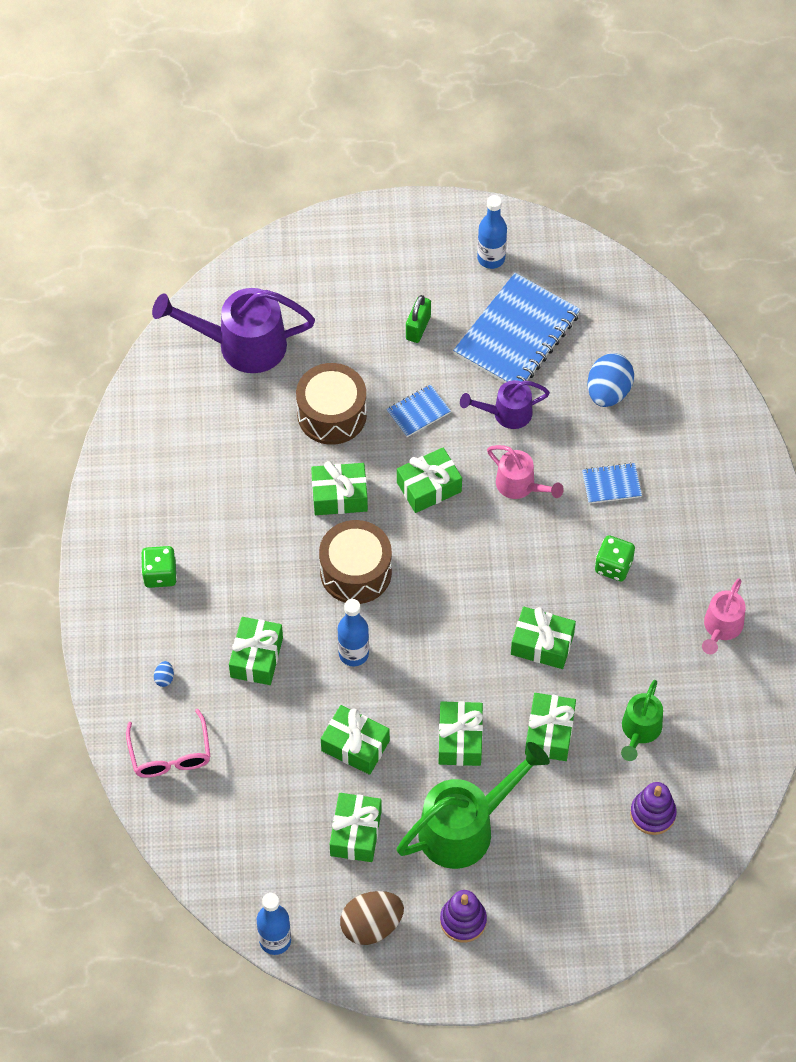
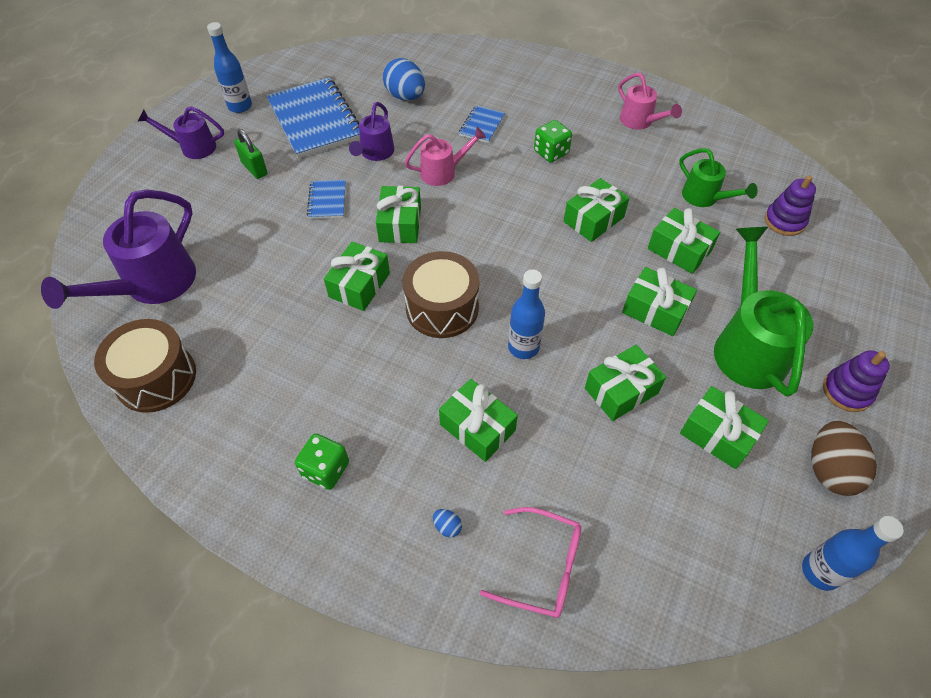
camera: 60 degrees left, 5 degrees down
brown drum [296,363,367,445] -> brown drum moved to [94,319,196,413]
none -> purple watering can [137,106,224,159]

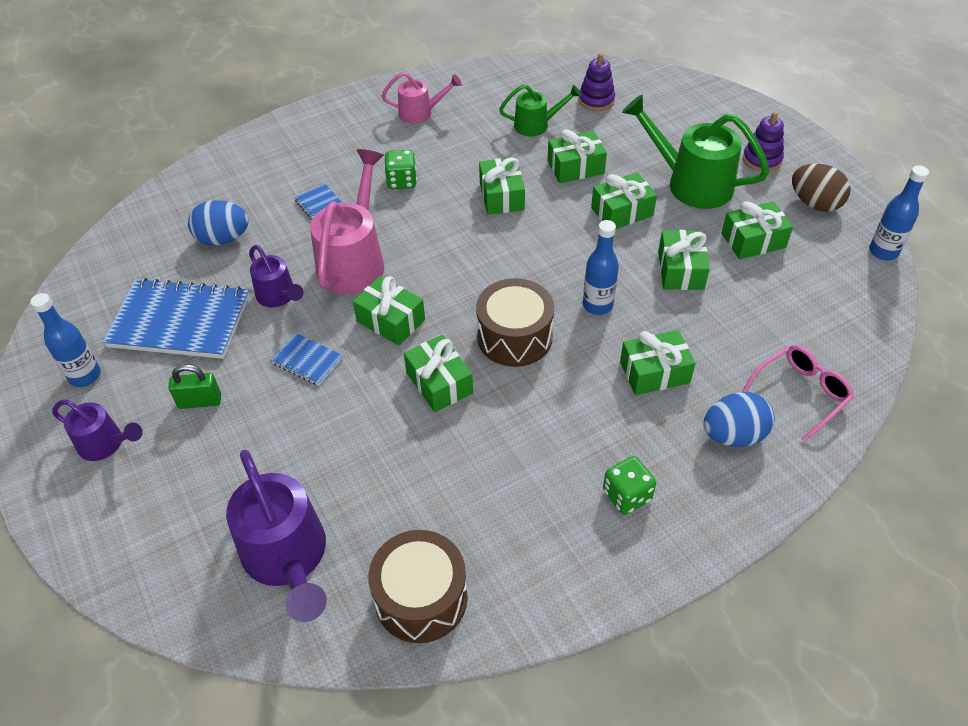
camera: 55 degrees left, 5 degrees down
purple watering can [137,106,224,159] -> purple watering can turned 105 degrees counterclockwise [52,399,142,461]
pink watering can [404,127,486,186] -> pink watering can [310,149,384,294], size x1.76
blue egg [433,509,462,537] -> blue egg [704,392,775,447], size x2.40

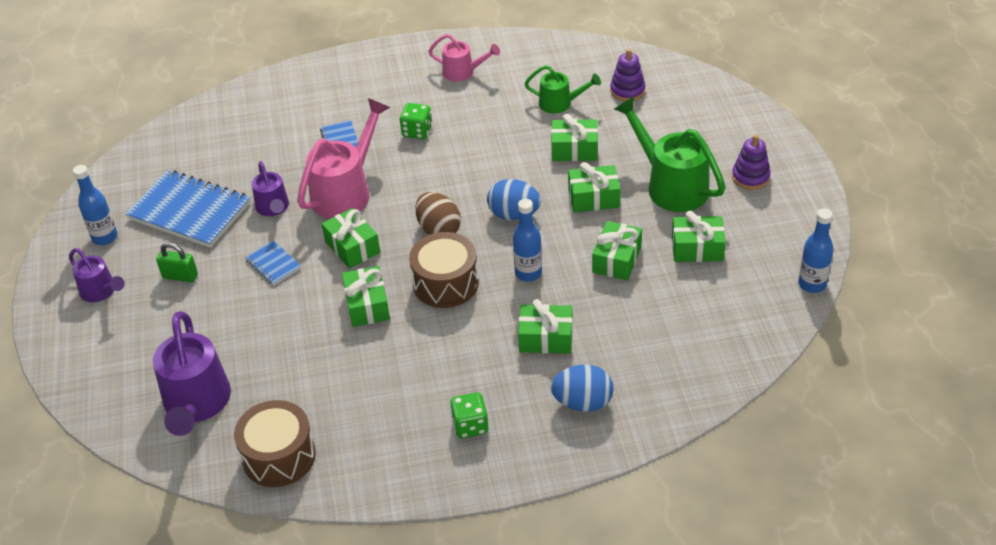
camera: 20 degrees right, 5 degrees down
blue egg [188,200,249,246] -> blue egg moved to [487,179,541,220]
green gift [479,157,525,215] -> none
pink glasses [742,345,854,441] -> none
brown egg [792,164,851,212] -> brown egg moved to [415,192,461,235]

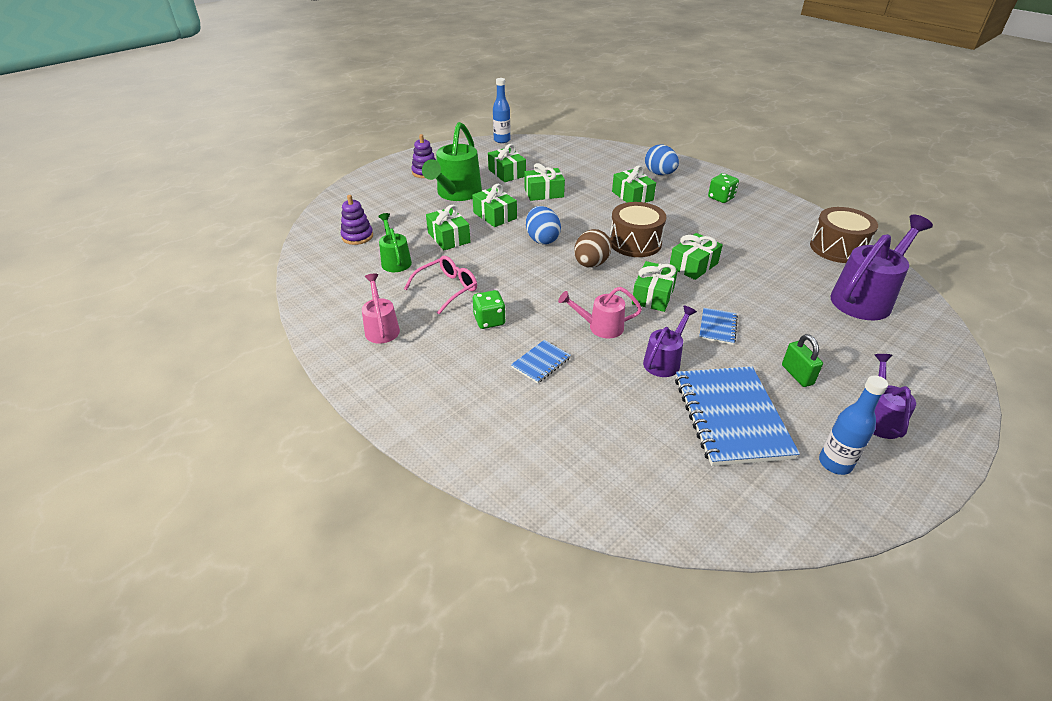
camera: 125 degrees left, 5 degrees down
pink watering can [297,98,390,219] -> pink watering can [558,287,642,339], size x0.57
blue bottle [513,199,542,282] -> none
none -> pink glasses [404,256,477,314]

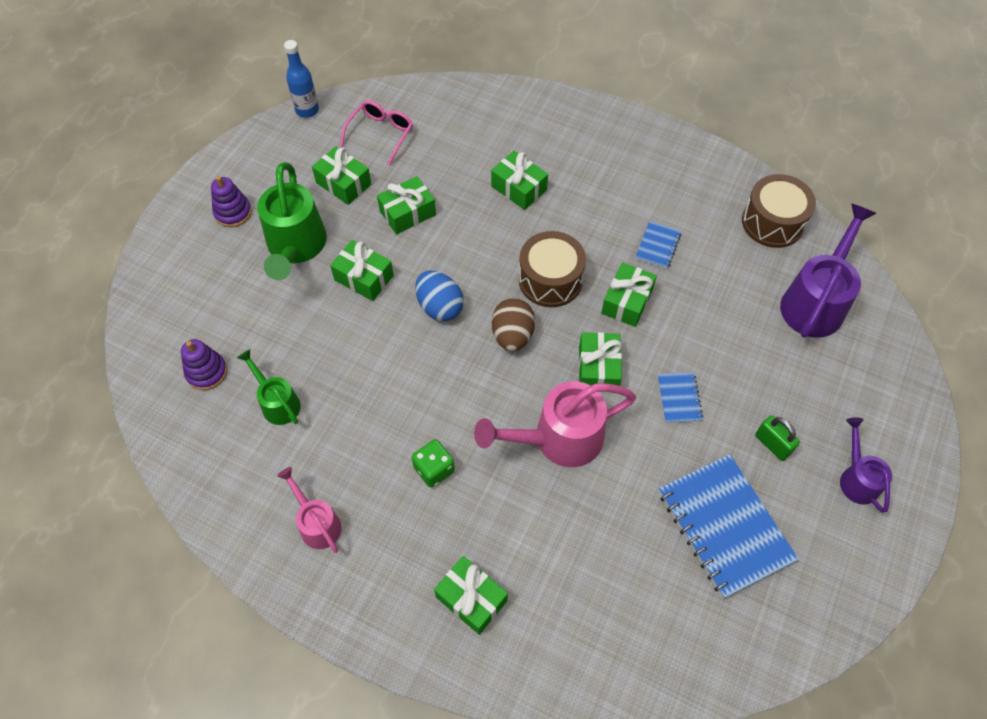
camera: 20 degrees left, 20 degrees up
pink glasses [404,256,477,314] -> pink glasses moved to [340,100,413,166]
green gift [426,205,470,250] -> green gift moved to [434,556,508,635]
blue notebook [511,340,571,384] -> blue notebook moved to [635,221,681,269]
pink watering can [558,287,642,339] -> pink watering can [474,381,636,467], size x1.76
purple watering can [643,306,697,377] -> none
blue egg [645,145,679,175] -> none
green dice [708,173,739,203] -> none
blue bottle [819,375,888,475] -> none

